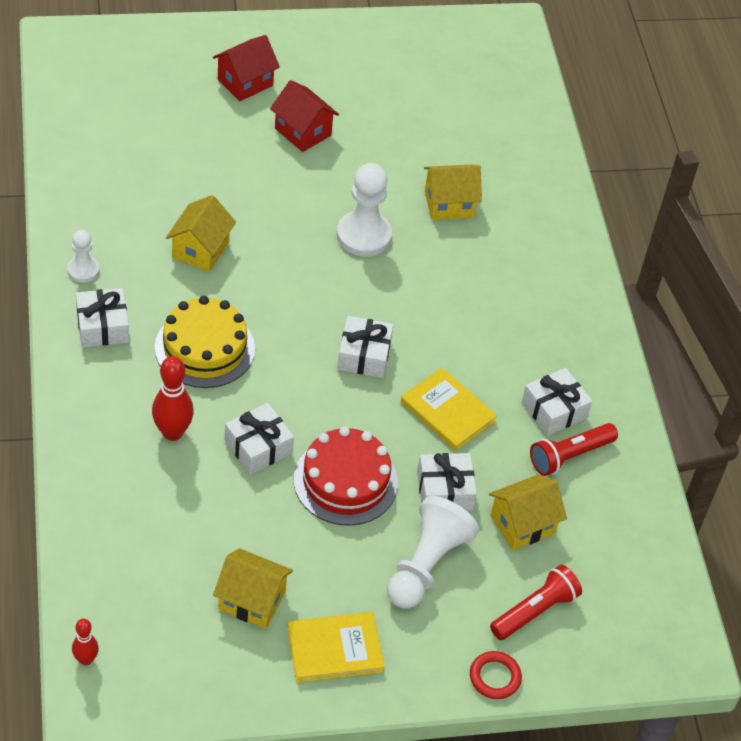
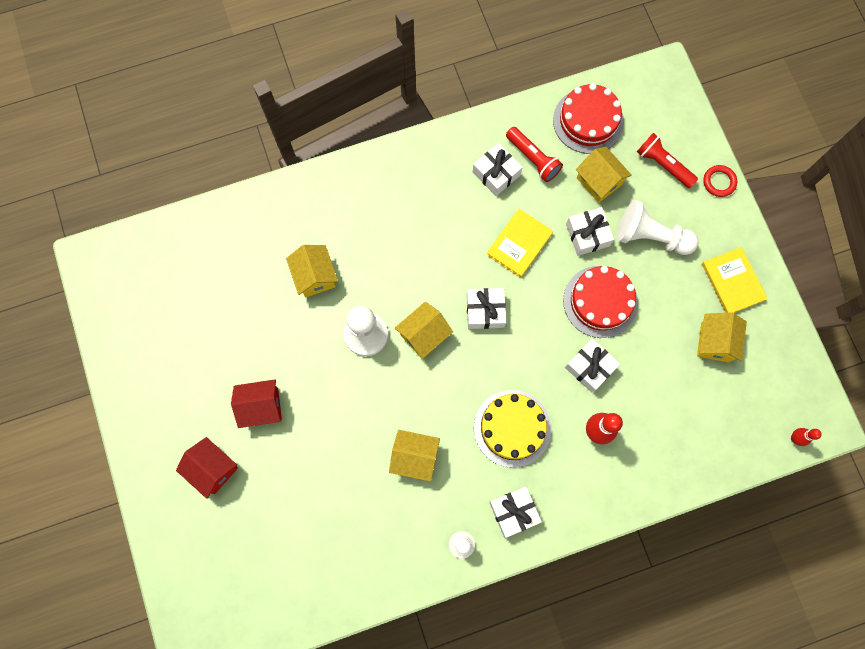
camera: 95 degrees left, 25 degrees up
red house [270,80,339,152] -> red house turned 45 degrees clockwise [231,379,282,428]
none -> yellow house [395,302,453,359]
none -> red cake [553,83,624,154]

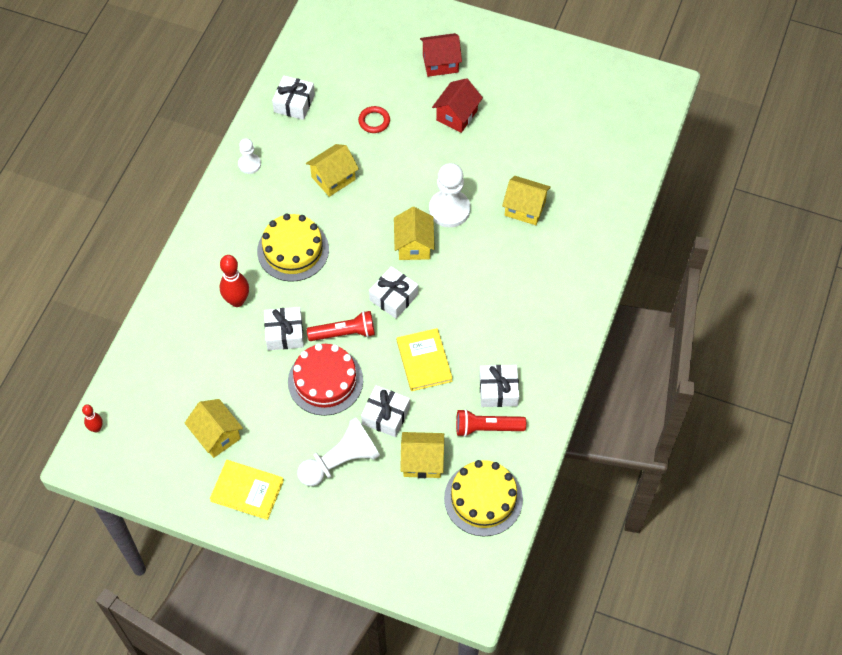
camera: 130 degrees right, 15 degrees down
white gift [489,487,542,538] -> white gift moved to [272,76,315,120]
red cake [553,83,624,154] -> yellow cake [444,460,523,536]
red flashlight [637,133,698,188] -> red flashlight moved to [307,311,375,341]
red ring [703,165,737,197] -> red ring moved to [358,106,390,133]

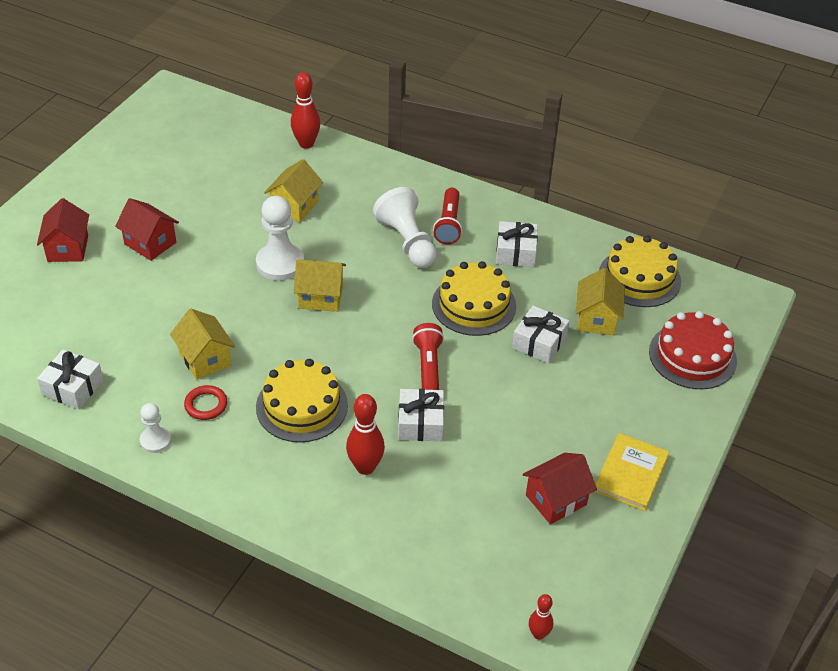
camera: 85 degrees left, 15 degrees down
yellow house [185,399,243,458] -> red house [523,453,597,524]
red cake [288,343,363,416] -> red cake moved to [649,311,737,389]
white pawn [297,417,380,486] -> white pawn moved to [373,187,437,268]
red ring [358,106,390,133] -> red ring moved to [184,385,227,420]
white gift [369,266,418,319] -> none
yellow book [397,328,453,391] -> yellow cake [432,261,516,336]
red flashlight [456,409,526,437] -> red flashlight moved to [433,188,462,245]
none -> red bowling pin [291,72,320,149]

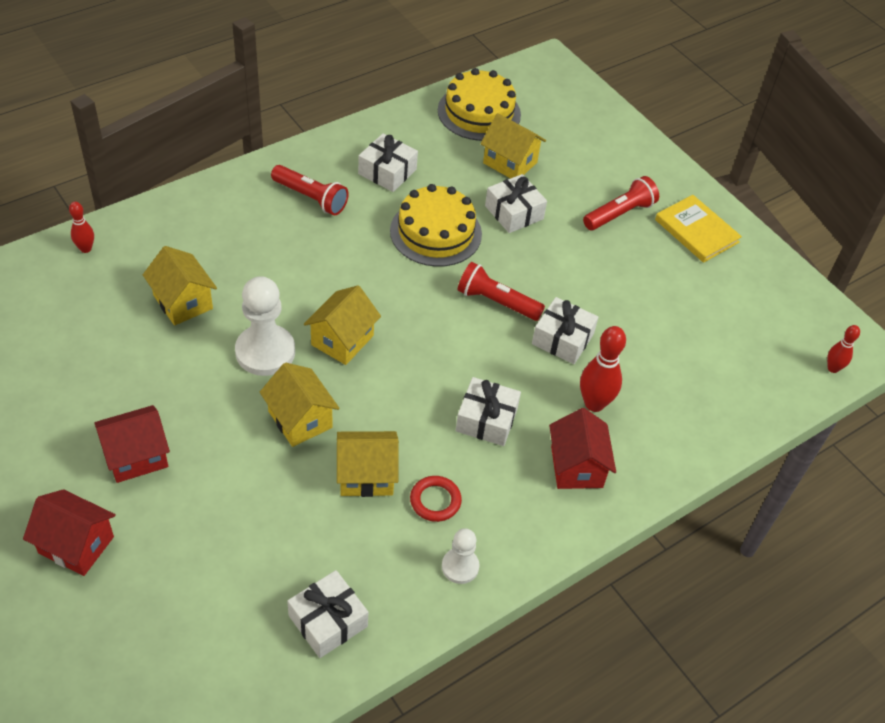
camera: 65 degrees left, 5 degrees up
yellow cake [256,359,348,442] -> white gift [456,377,521,446]
red bowling pin [291,72,320,149] -> red bowling pin [69,202,94,253], size x0.58
white pawn [373,187,437,268] -> none
red house [523,453,597,524] -> red house moved to [549,408,616,489]
red cake [649,311,737,389] -> none
none -> yellow house [260,363,339,447]
none -> red flashlight [583,176,659,230]

